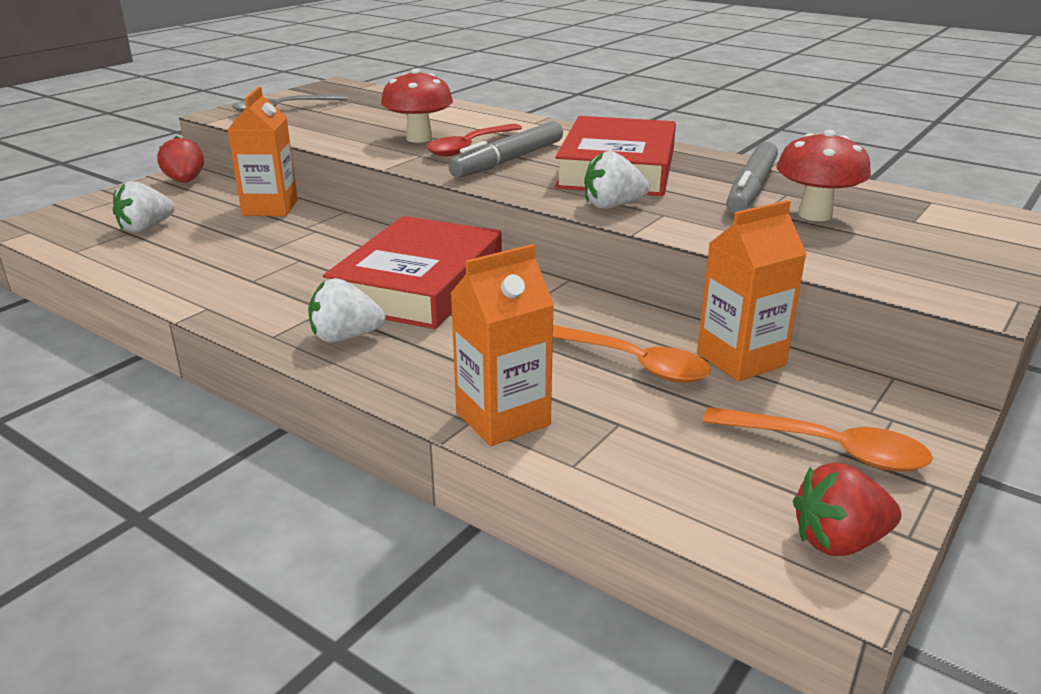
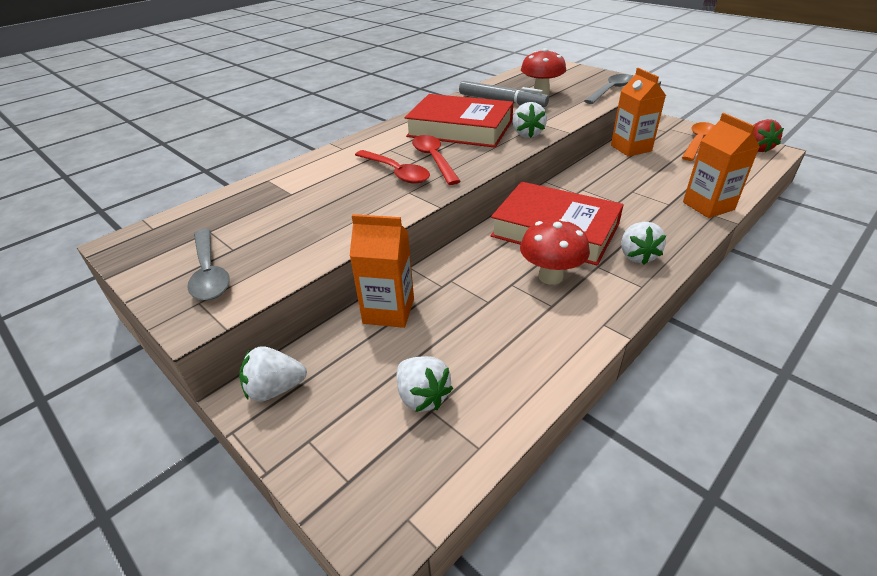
camera: 80 degrees left, 10 degrees up
red strawberry [157,136,204,183] -> white strawberry [239,346,307,402]
red mushroom [381,69,453,143] -> red mushroom moved to [520,218,590,285]
grey marker [449,121,563,178] -> red spoon [412,135,461,185]
orange spoon [553,325,711,383] -> none
none -> grey spoon [584,74,632,104]

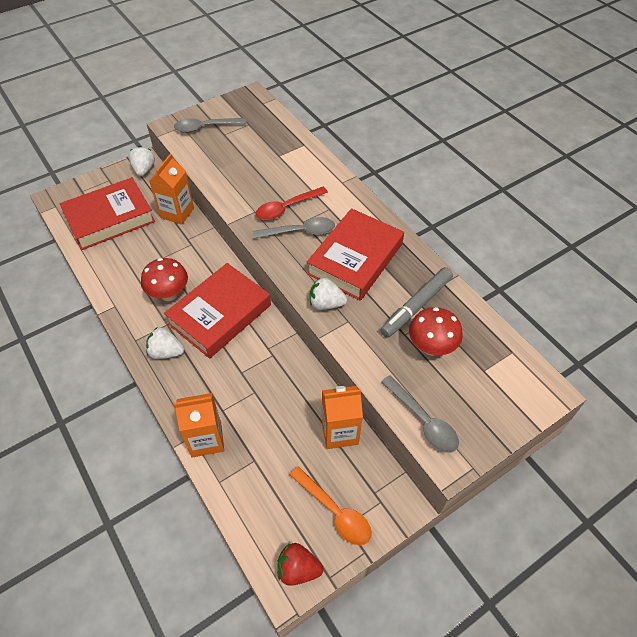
camera: 100 degrees right, 15 degrees up
white strawberry [397,356,453,412] -> red book [59,177,155,250]
red spoon [412,135,461,185] -> grey spoon [253,217,335,239]

